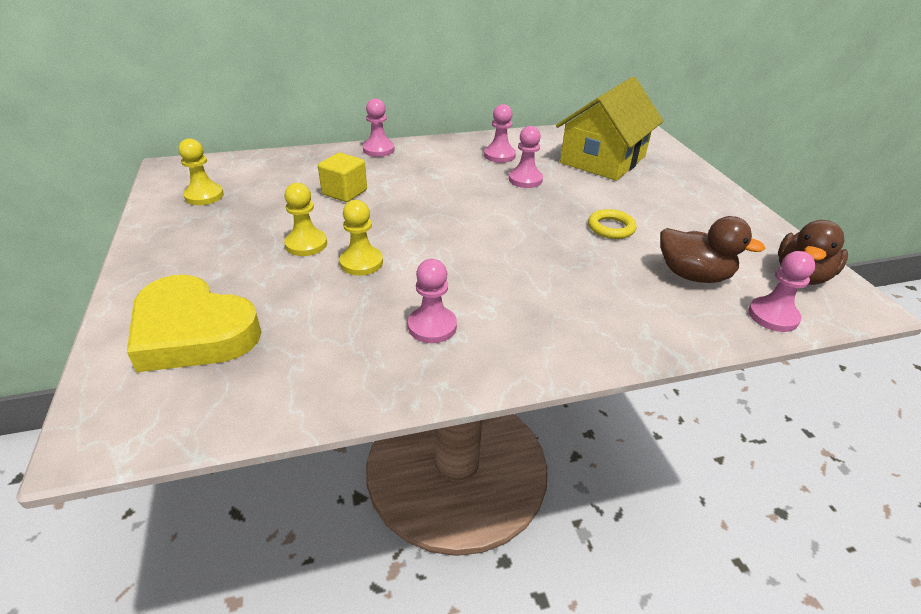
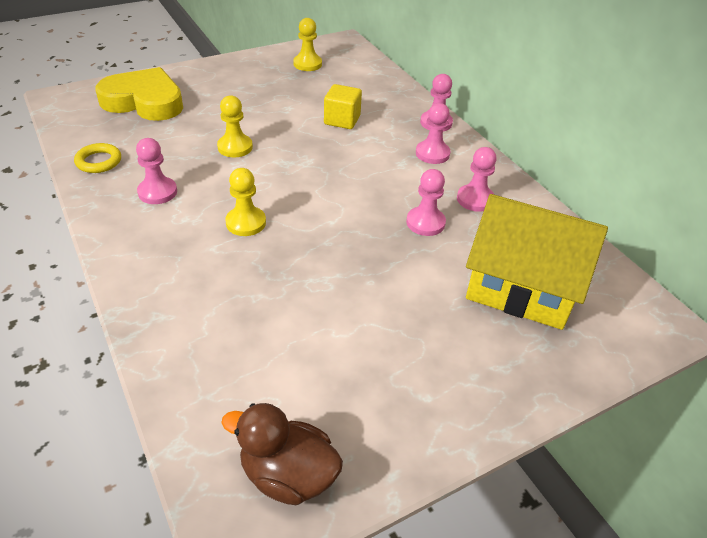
camera: 75 degrees right, 5 degrees up
yellow heart [127,275,261,372] -> yellow heart turned 90 degrees clockwise [95,67,183,121]
yellow pawn [284,183,327,256] -> yellow pawn moved to [225,168,266,236]
yellow ring [588,209,637,239] -> yellow ring moved to [74,143,121,173]
brown duck [660,216,766,283] -> none
pink pawn [748,251,815,332] -> pink pawn moved to [416,103,450,164]

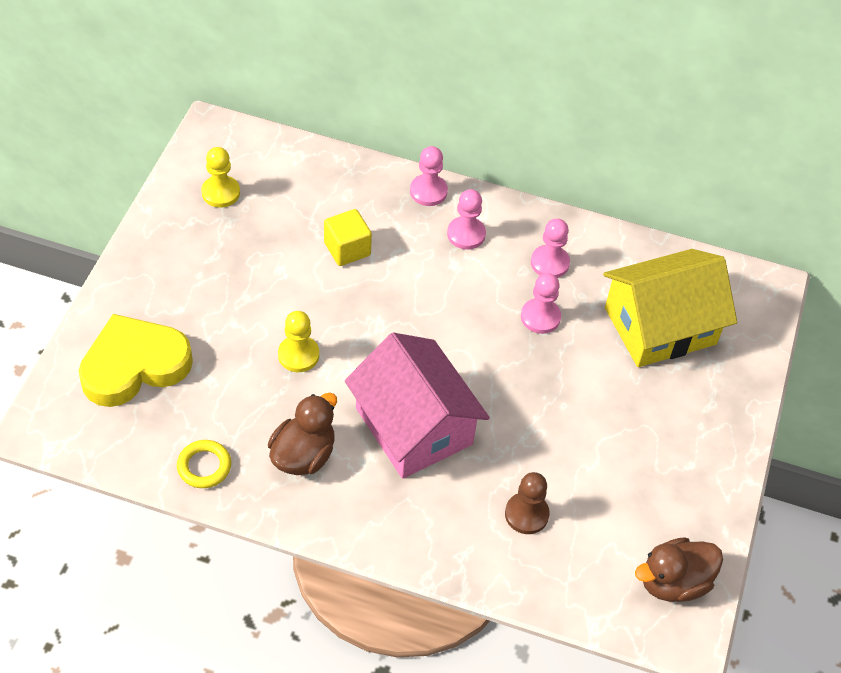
camera: 45 degrees left, 10 degrees up
pink pawn [136,138,177,204] -> brown duck [268,393,337,475]
yellow pawn [225,168,266,236] -> pink house [345,332,490,479]
none -> brown pawn [505,472,550,534]

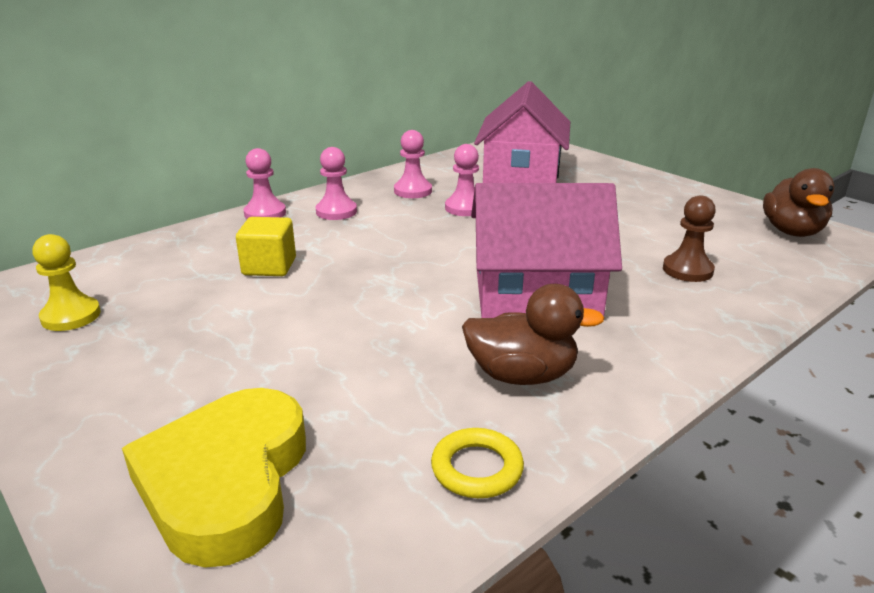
camera: 55 degrees left, 25 degrees down
brown duck [268,393,337,475] -> brown duck turned 120 degrees clockwise [462,284,605,385]
yellow pawn [278,311,319,372] -> none
yellow house [603,249,737,367] -> pink house [474,81,570,183]

